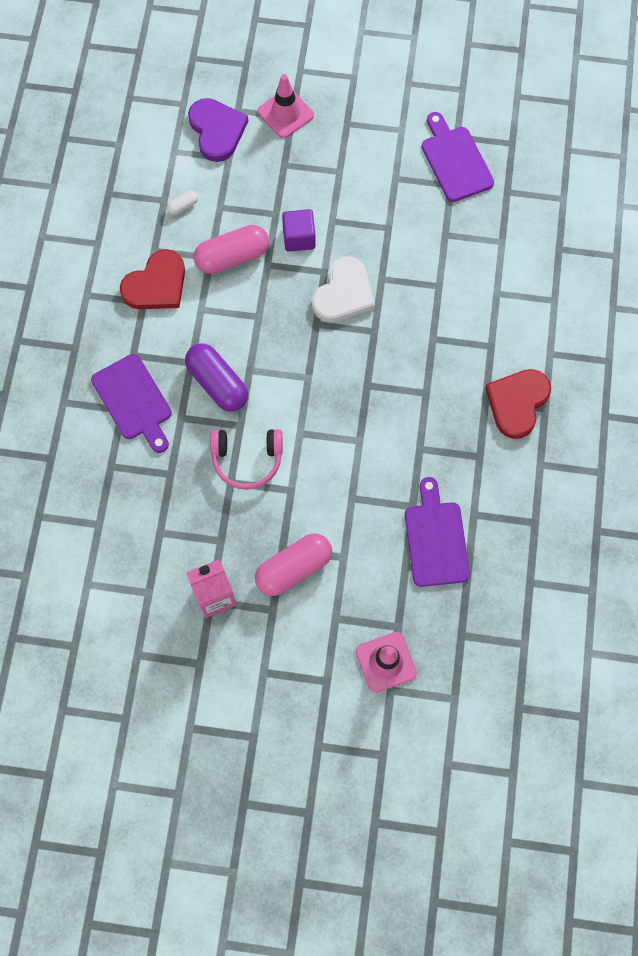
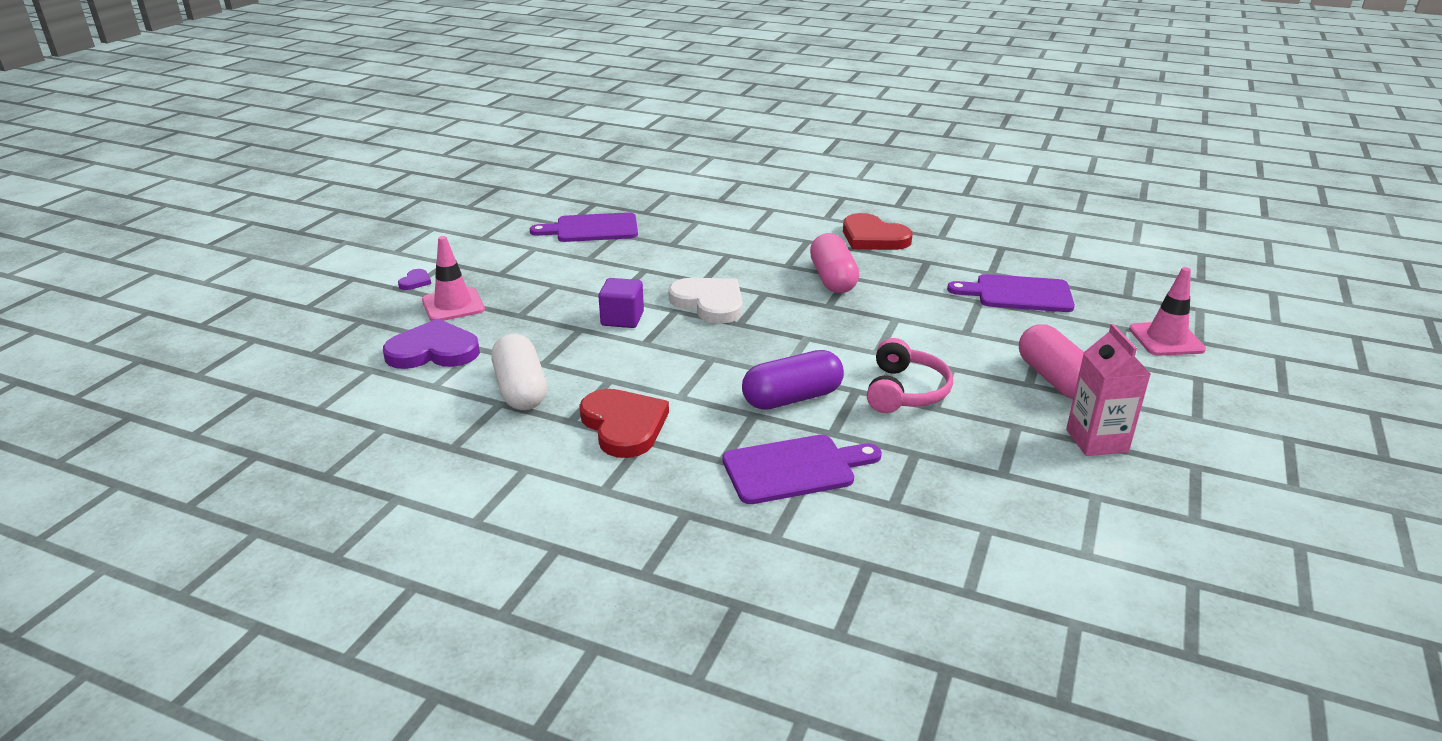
camera: 75 degrees left, 40 degrees down
white capsule [167,190,198,215] -> white capsule [491,334,547,410], size x2.24
pink capsule [194,225,269,274] -> pink capsule moved to [810,233,859,293]
none -> purple heart [398,269,431,290]

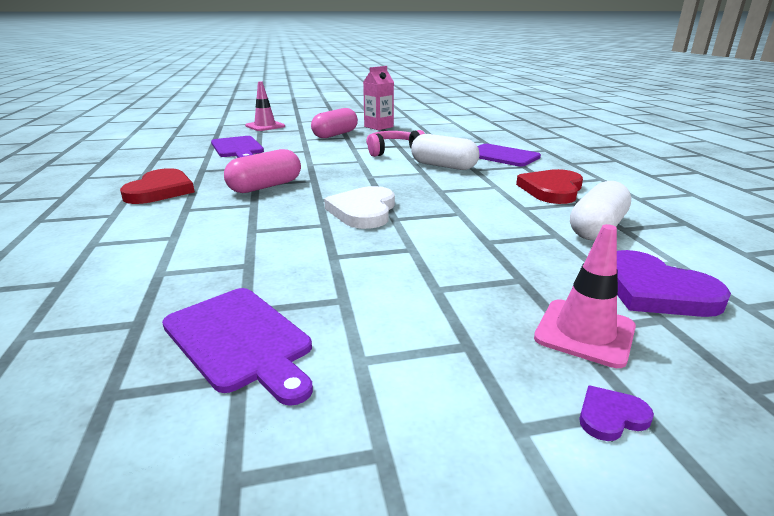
camera: 125 degrees left, 5 degrees down
purple cube [598,278,644,328] -> none
purple capsule [742,350,844,410] -> white capsule [411,134,480,170]

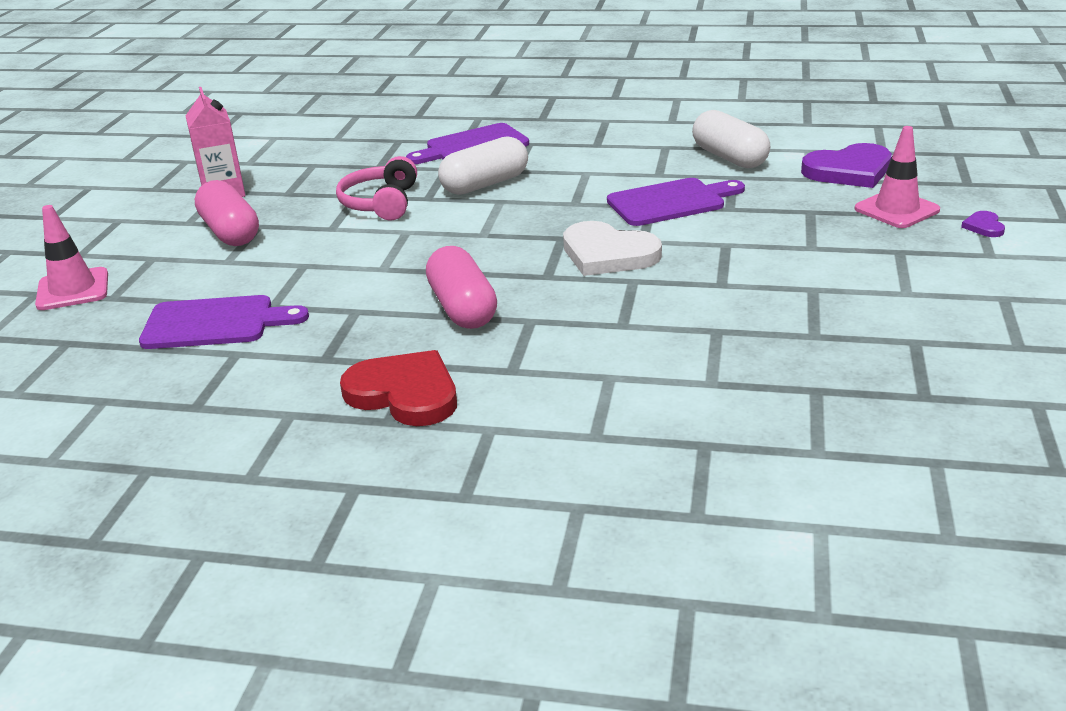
camera: 65 degrees left, 5 degrees up
purple cutting board [162,288,313,406] -> purple cutting board moved to [607,178,745,226]
red heart [516,169,583,204] -> none

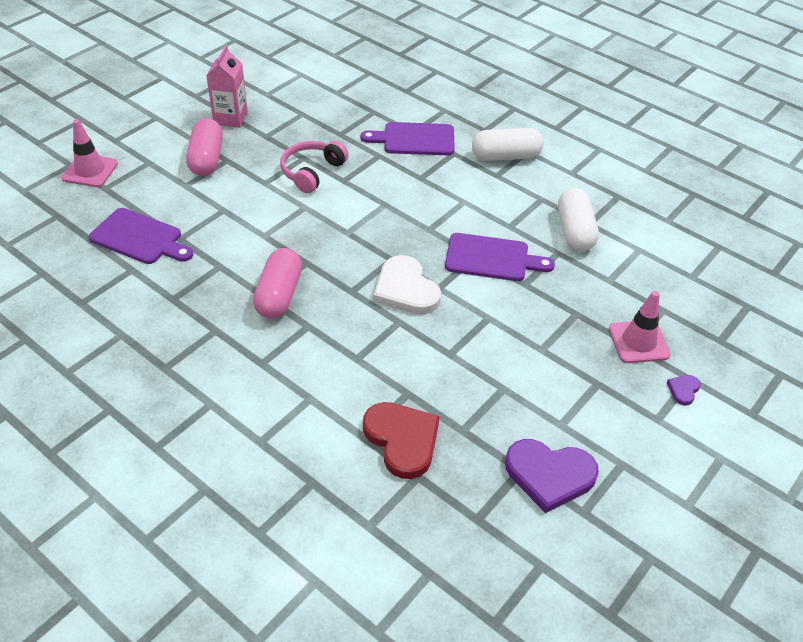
camera: 25 degrees right, 15 degrees up
red heart [340,350,457,426] -> red heart moved to [363,402,440,479]
white capsule [438,136,528,195] -> white capsule moved to [472,128,544,161]
purple heart [801,143,892,188] -> purple heart moved to [505,439,599,513]

